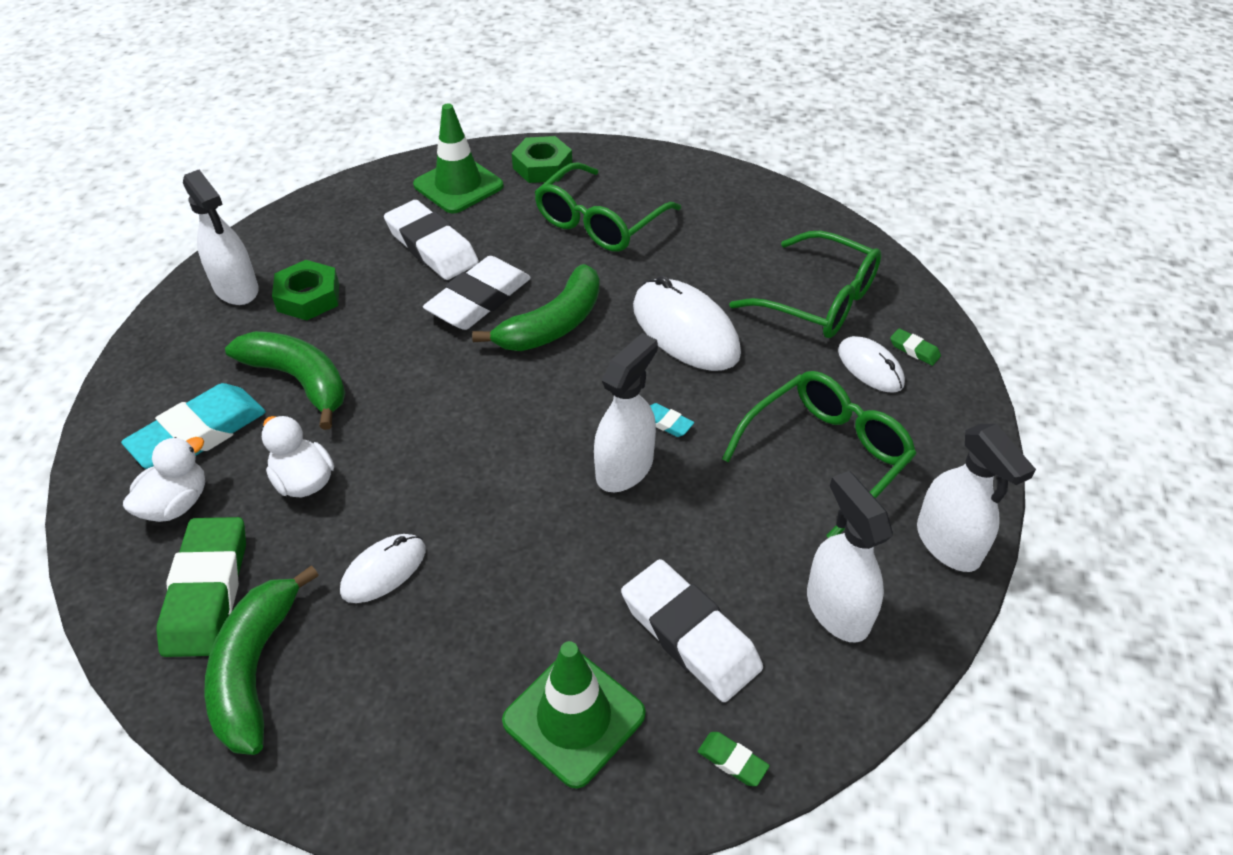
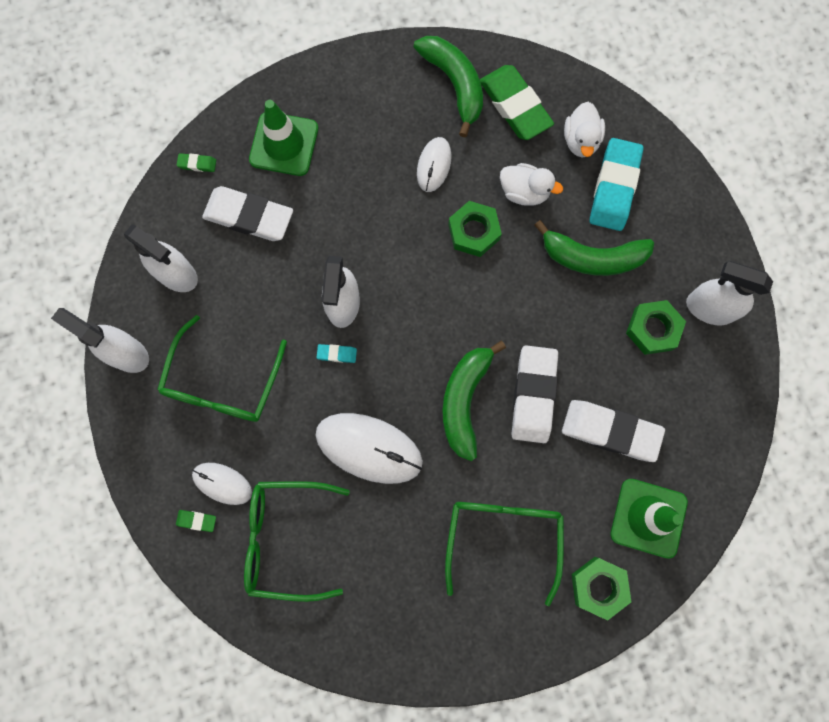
camera: 150 degrees right, 30 degrees up
none -> green nut [448,201,502,257]

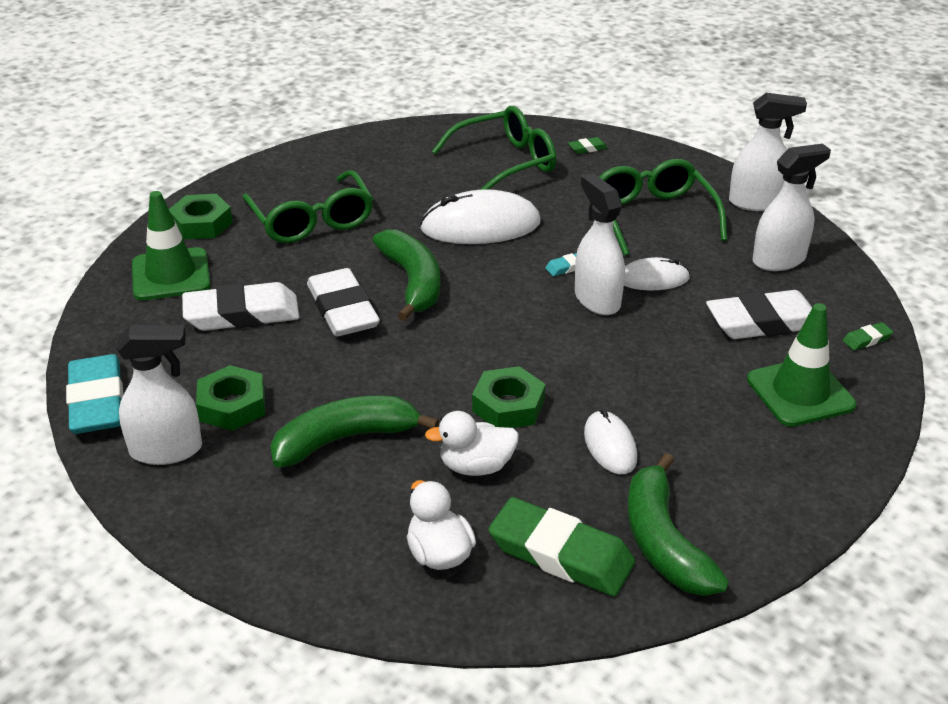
camera: 150 degrees right, 40 degrees down
white spray bottle [124,224,198,292] -> white spray bottle turned 150 degrees clockwise [752,144,831,271]
white mouse [192,463,252,505] -> white mouse moved to [624,257,690,290]
green banana [414,36,483,138] -> green banana turned 45 degrees clockwise [628,453,729,596]
turquoise eraser [590,138,644,231] -> turquoise eraser moved to [66,354,123,434]

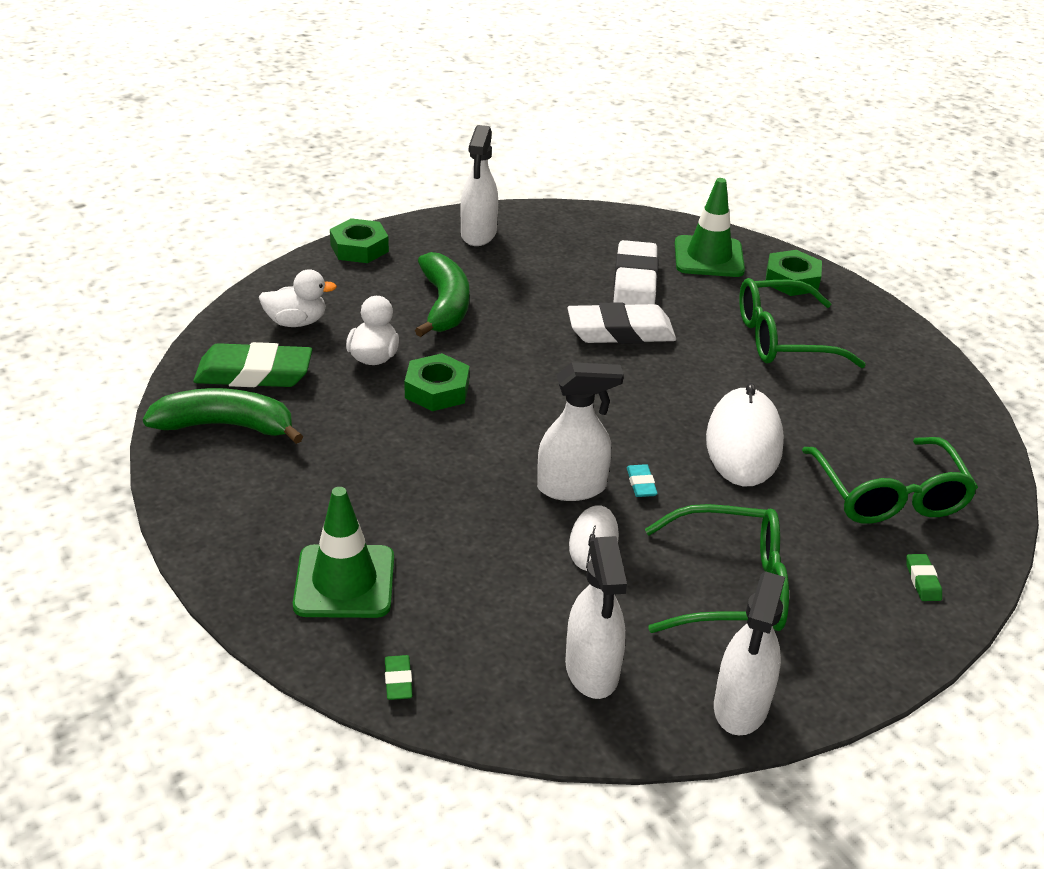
camera: 105 degrees right, 0 degrees up
turquoise eraser [66,354,123,434] -> none
green nut [196,365,265,431] -> green nut moved to [330,218,389,263]
green banana [372,230,440,321] -> none
green eraser [488,497,635,596] -> green eraser turned 45 degrees clockwise [193,342,312,387]
white mouse [584,409,637,474] -> none
white eraser [706,290,812,339] -> none

